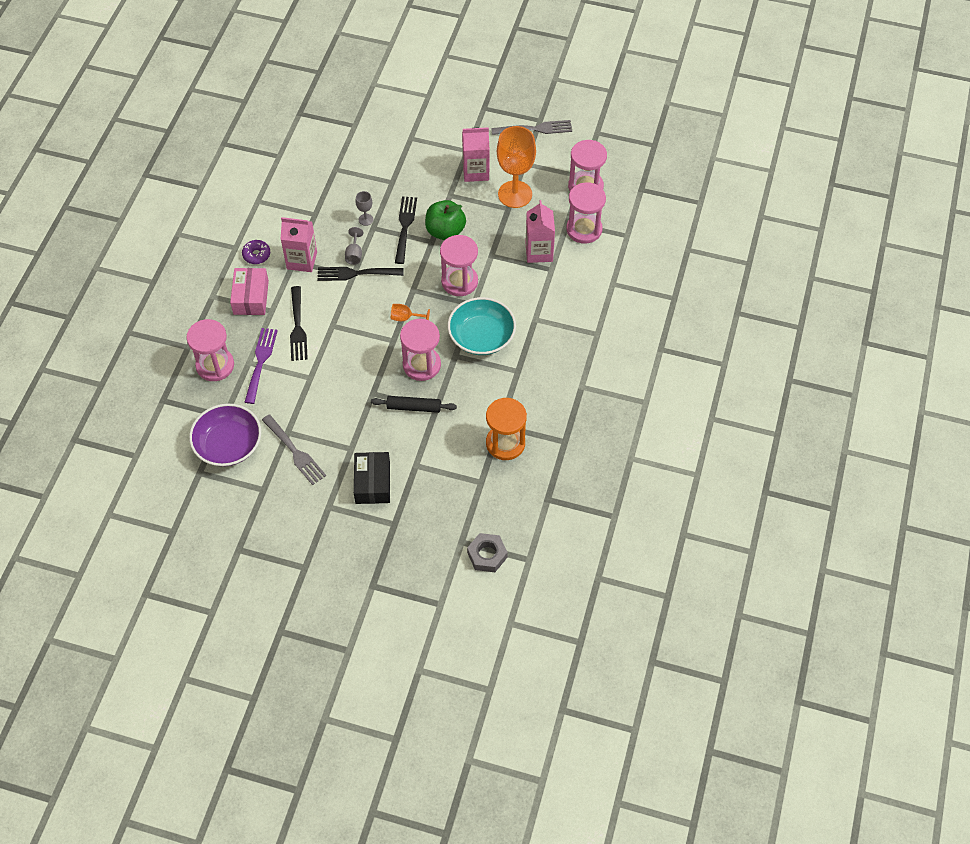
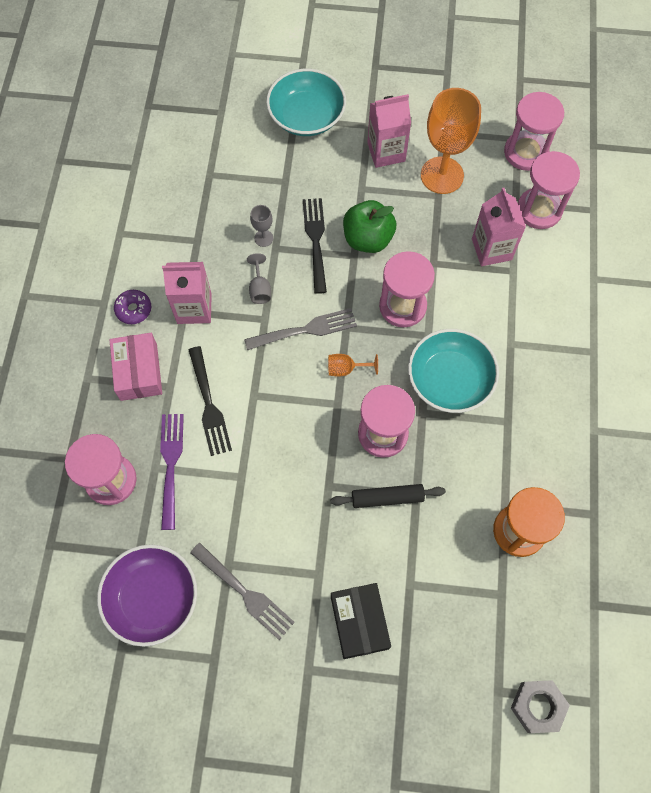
camera: 10 degrees left, 10 degrees up
black fork [317,267,404,281] -> none
grey fork [491,120,572,135] -> grey fork moved to [244,308,357,350]
none -> turquoise bowl [266,69,346,136]

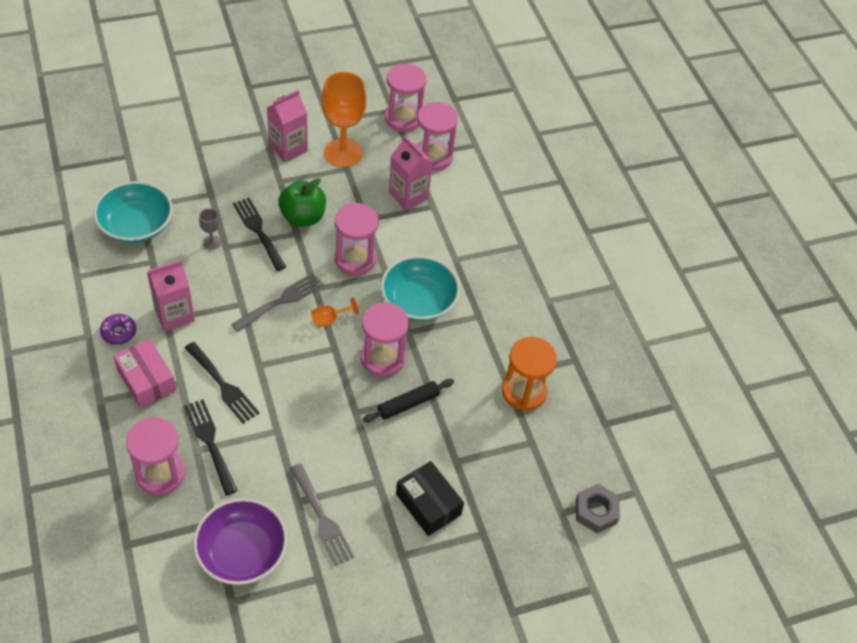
camera: 30 degrees left, 15 degrees down
purple fork [160,414,184,530] -> black fork [184,399,238,495]
grey fork [190,543,295,640] -> grey fork turned 45 degrees clockwise [290,464,354,566]
grey goblet [247,253,271,304] -> none
turquoise bowl [266,69,346,136] -> turquoise bowl moved to [94,181,173,243]

